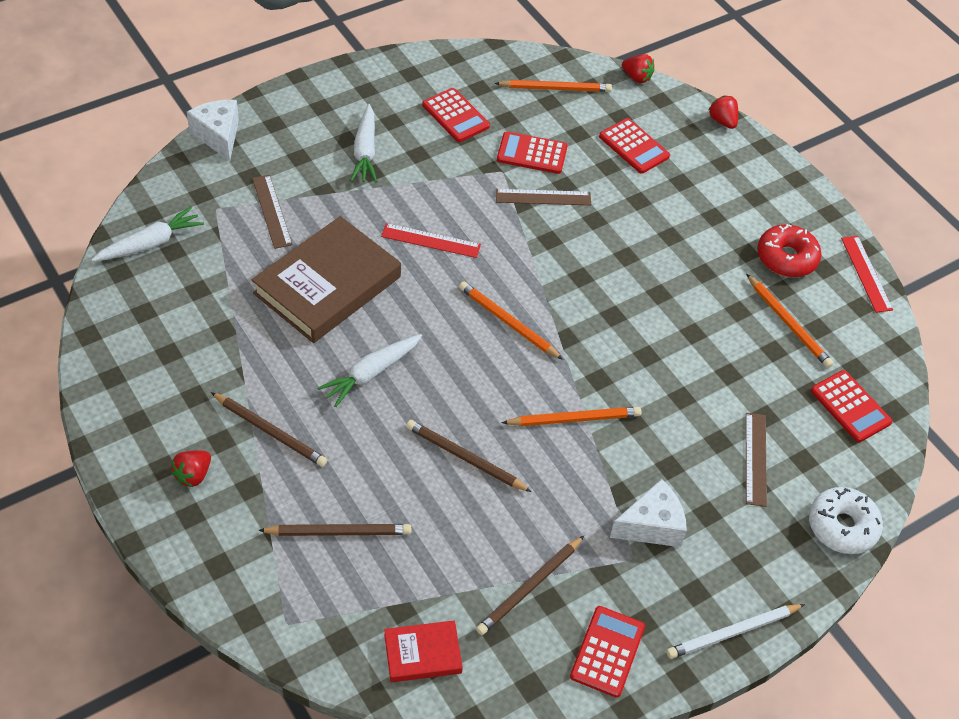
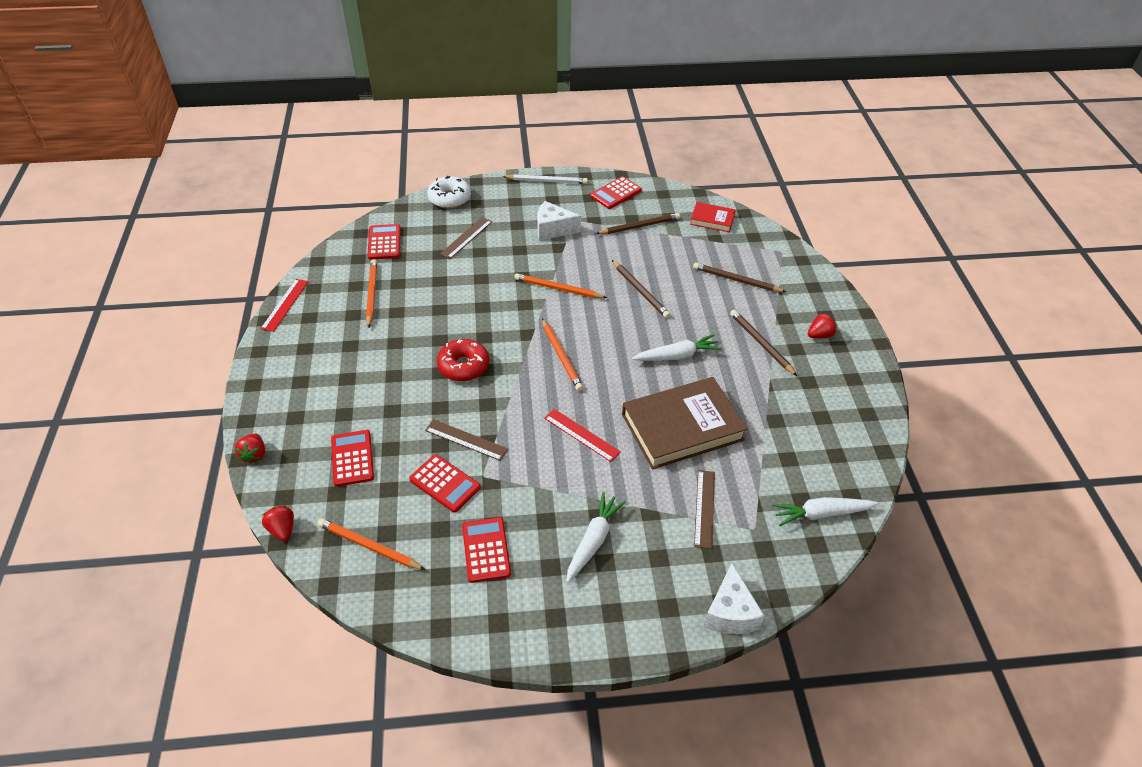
camera: 150 degrees left, 5 degrees down
red donut [757,224,822,277] -> red donut moved to [437,339,489,381]

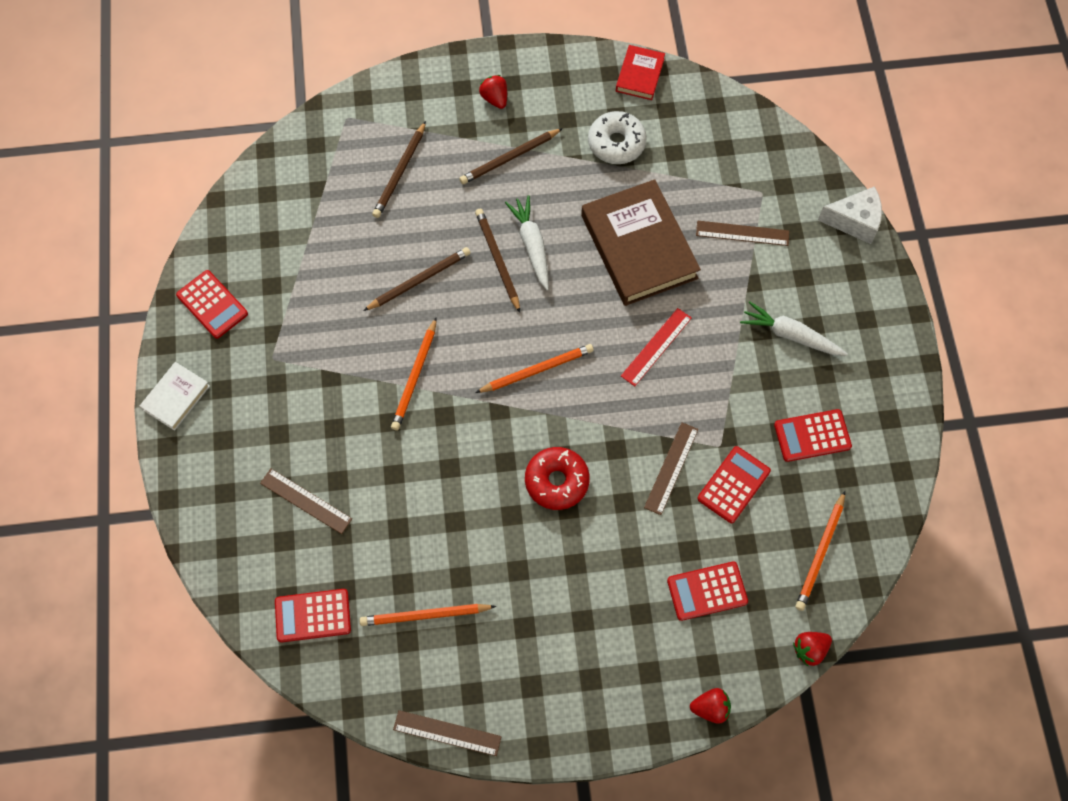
camera: 90 degrees left, 20 degrees up
red ruler [261,279,308,332] -> brown ruler [393,710,502,756]
white donut [427,176,471,209] -> white donut moved to [588,111,647,164]
white pencil [502,174,588,184] -> white book [140,362,210,431]
white cheese [537,201,581,240] -> none
brown pencil [596,213,680,234] -> brown pencil moved to [475,209,520,313]
red book [690,202,736,232] -> red book moved to [616,45,665,100]
white carrot [772,497,878,526] -> none

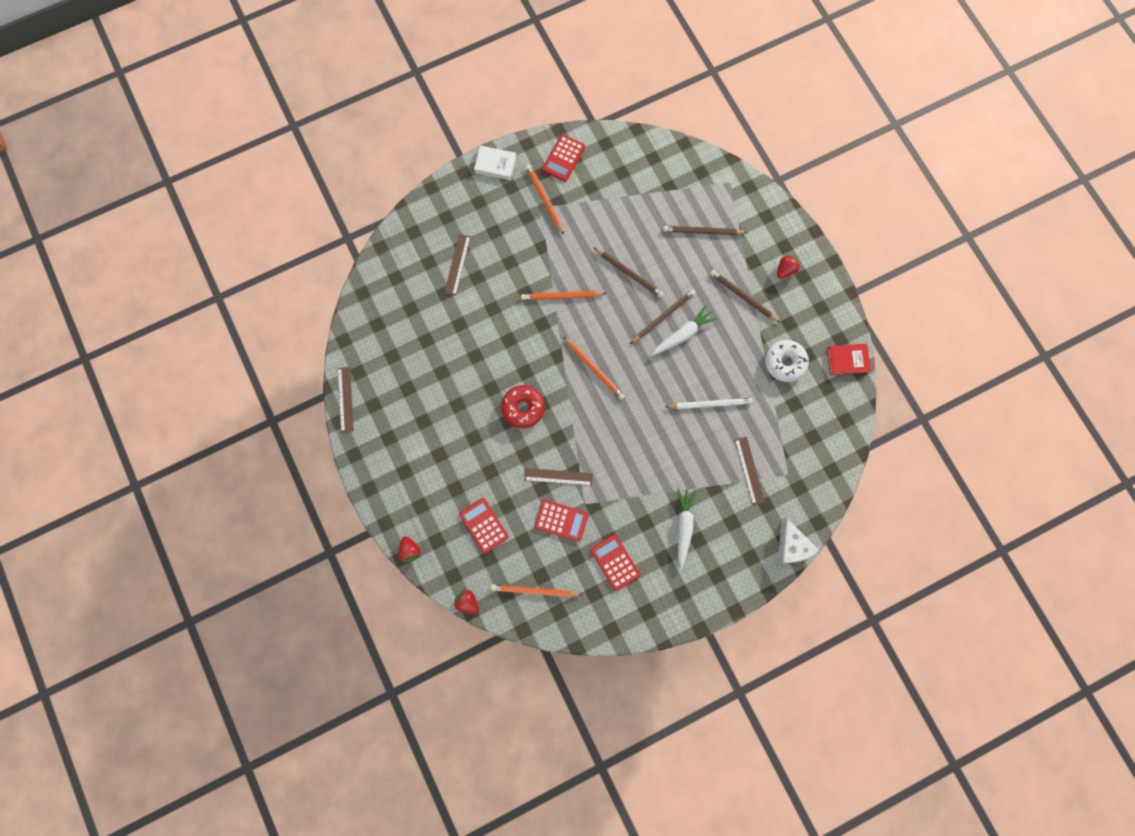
camera: 70 degrees right, 10 degrees up
red calculator [275,589,351,643] -> none
orange pencil [360,604,496,626] -> orange pencil moved to [525,164,564,234]
brown book [581,179,701,306] -> white pencil [665,398,753,409]
red ruler [621,308,692,386] -> none

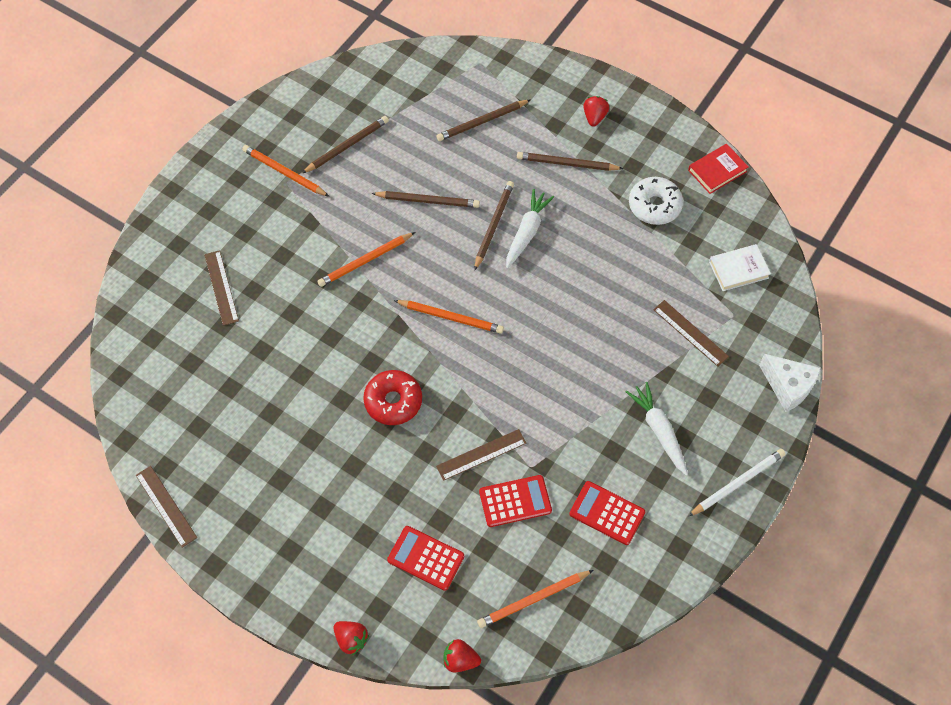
camera: 30 degrees left, 15 degrees down
white book [474,146,517,180] -> white book moved to [709,244,771,291]
red calculator [542,134,585,182] -> none
white pencil [665,398,753,409] -> white pencil moved to [688,449,786,517]
none -> brown pencil [302,116,389,173]

